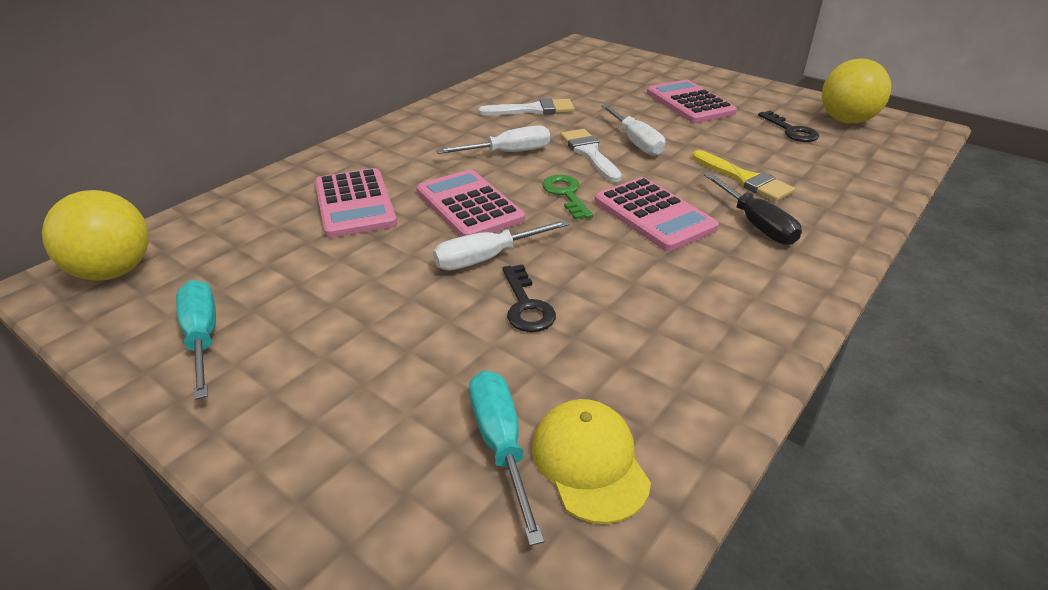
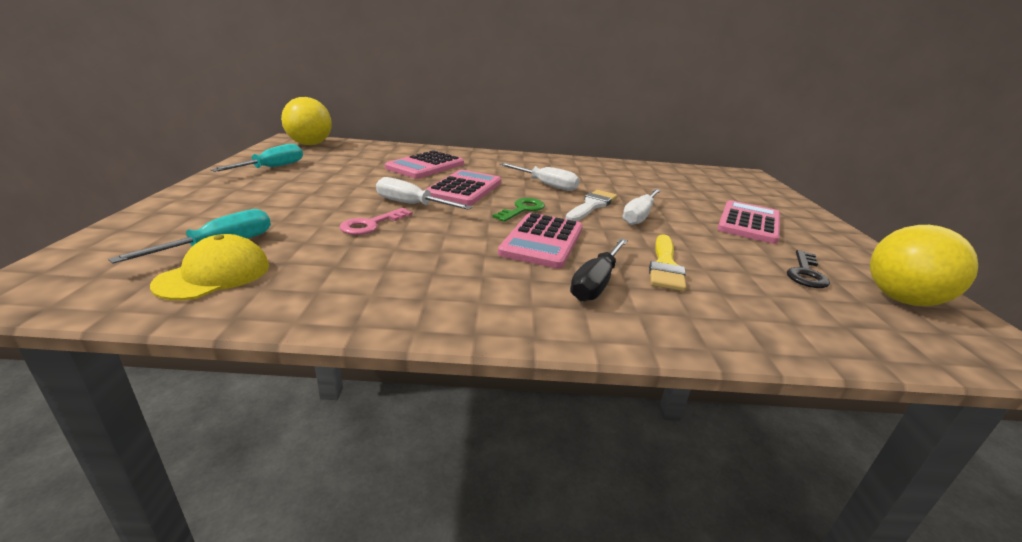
camera: 50 degrees right, 10 degrees down
white brush [478,98,575,115] -> none
black key [502,264,556,332] -> pink key [340,208,413,235]

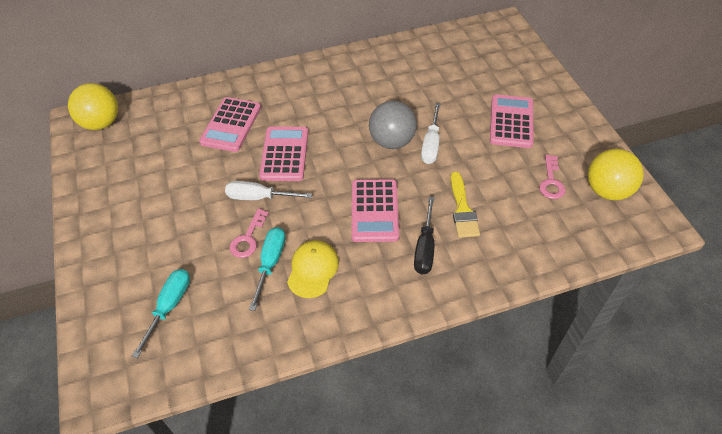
camera: 15 degrees left, 25 degrees up
yellow cap [150,234,269,300] -> yellow cap moved to [287,240,339,298]
turquoise screwdriver [210,144,303,172] -> turquoise screwdriver moved to [249,227,285,311]
green key [492,198,545,222] -> none
white screwdriver [500,163,580,191] -> none
white brush [565,190,617,221] -> grey ball [369,101,417,149]
black key [787,250,830,288] -> pink key [539,155,566,199]

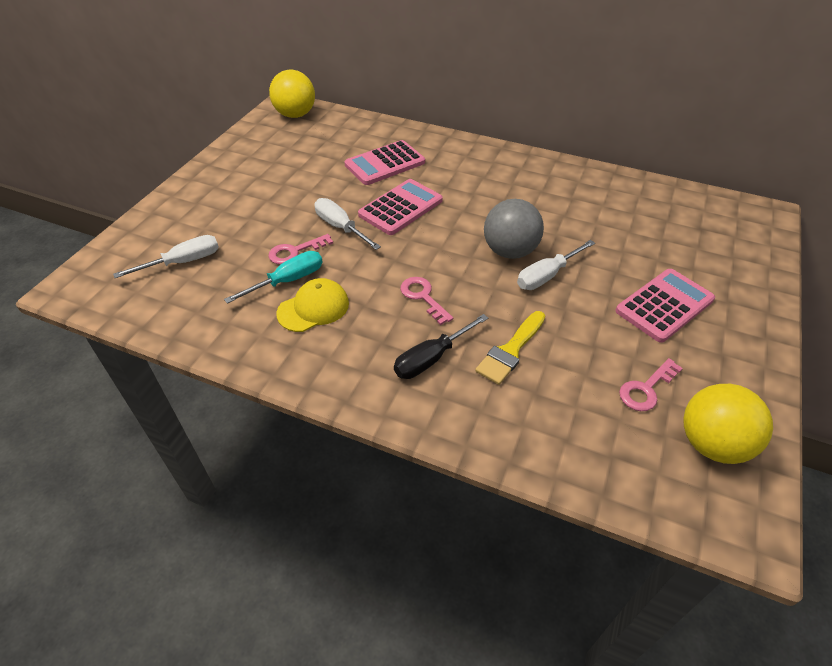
camera: 40 degrees right, 5 degrees down
turquoise screwdriver [132,269,190,358] -> white screwdriver [113,235,219,278]
pink calculator [352,179,399,242] -> pink key [400,277,453,325]

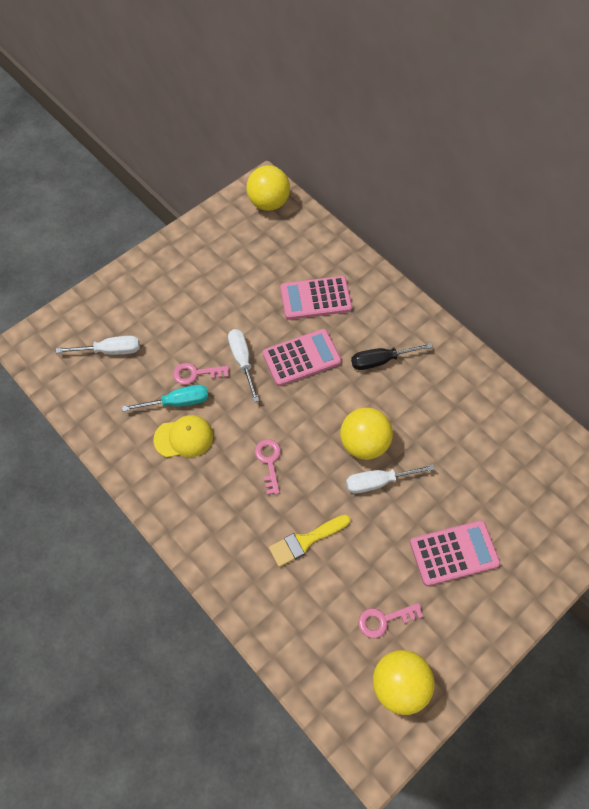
camera: 25 degrees right, 15 degrees up
black screwdriver [394,314,488,379] -> black screwdriver moved to [351,343,433,370]
grey ball [484,199,544,259] -> yellow ball [340,407,393,460]

